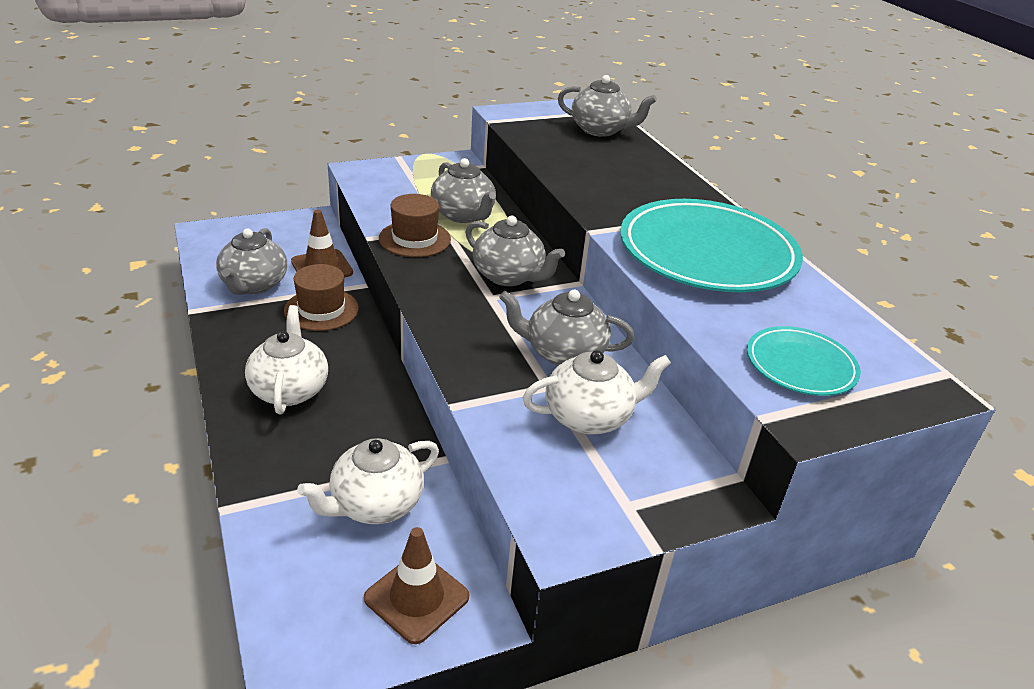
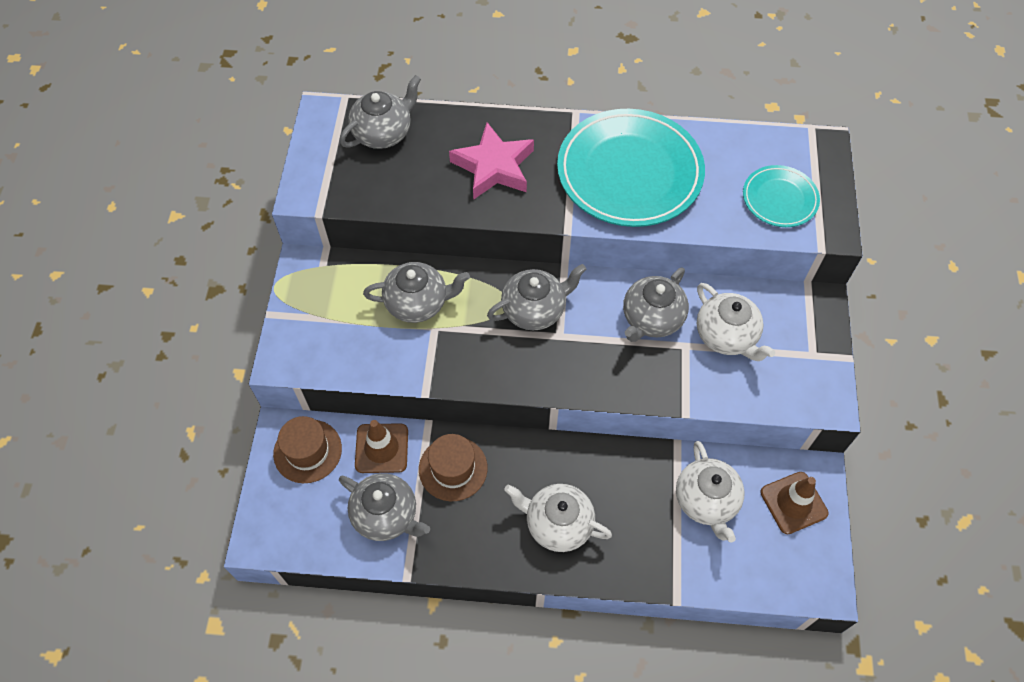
camera: 60 degrees left, 25 degrees up
brown hat [379,194,451,257] -> brown hat moved to [273,416,342,483]
white teapot [523,350,671,434] -> white teapot turned 135 degrees clockwise [697,283,775,361]
none -> pink star [449,122,534,199]

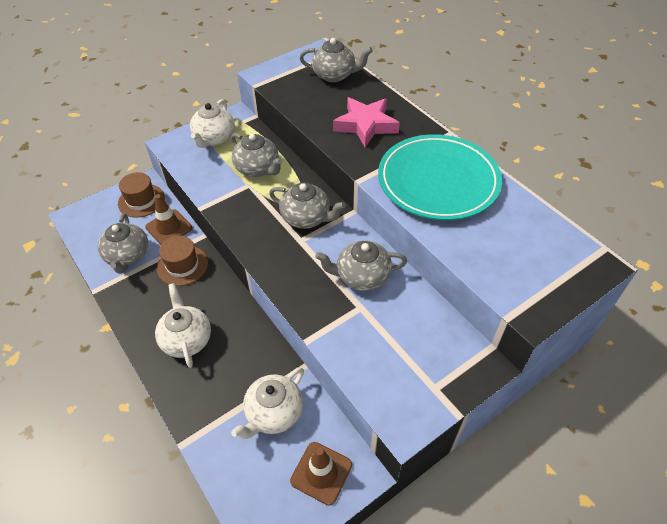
camera: 50 degrees right, 10 degrees down
white teapot [697,283,775,361] -> white teapot moved to [190,99,235,148]
turquoise plate [743,165,820,227] -> none

